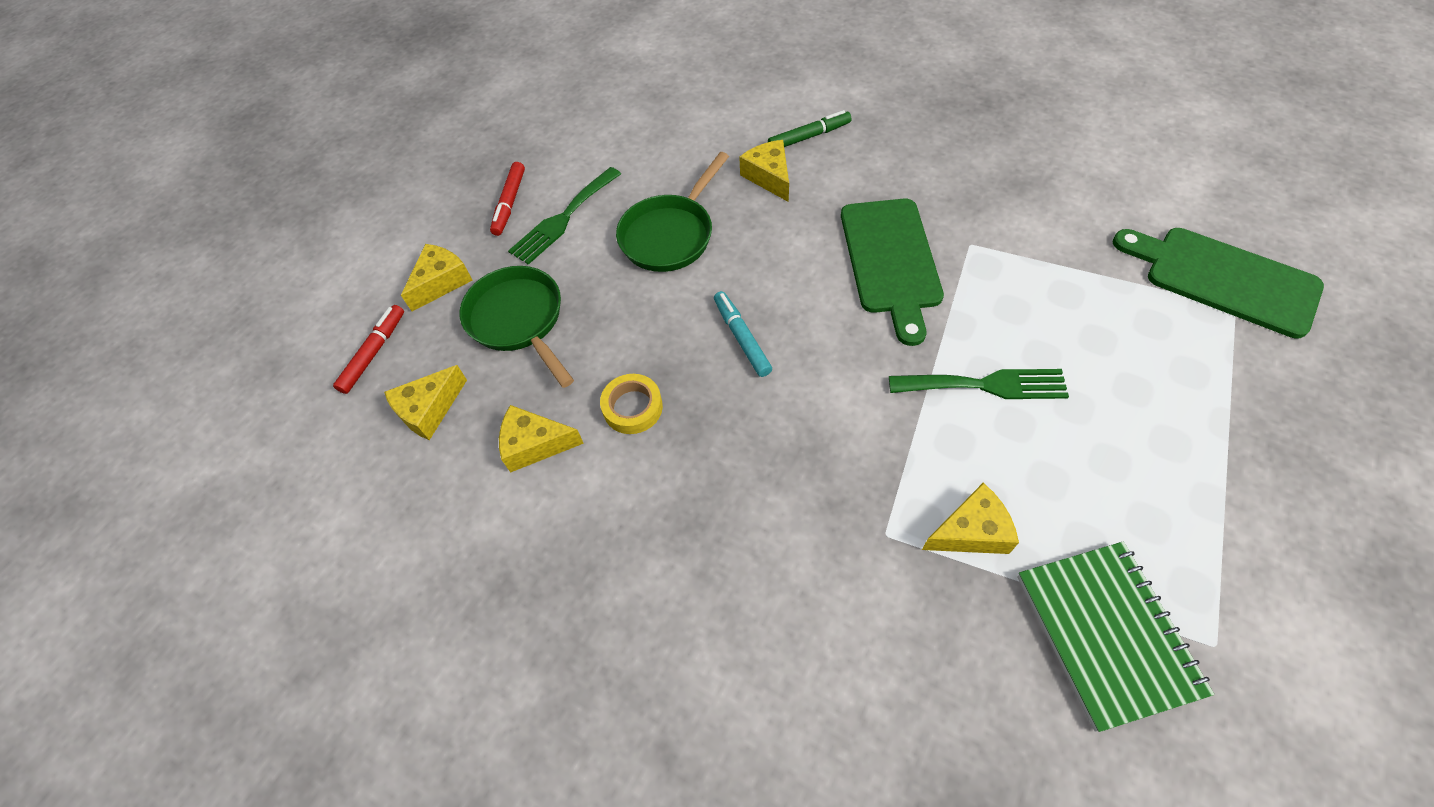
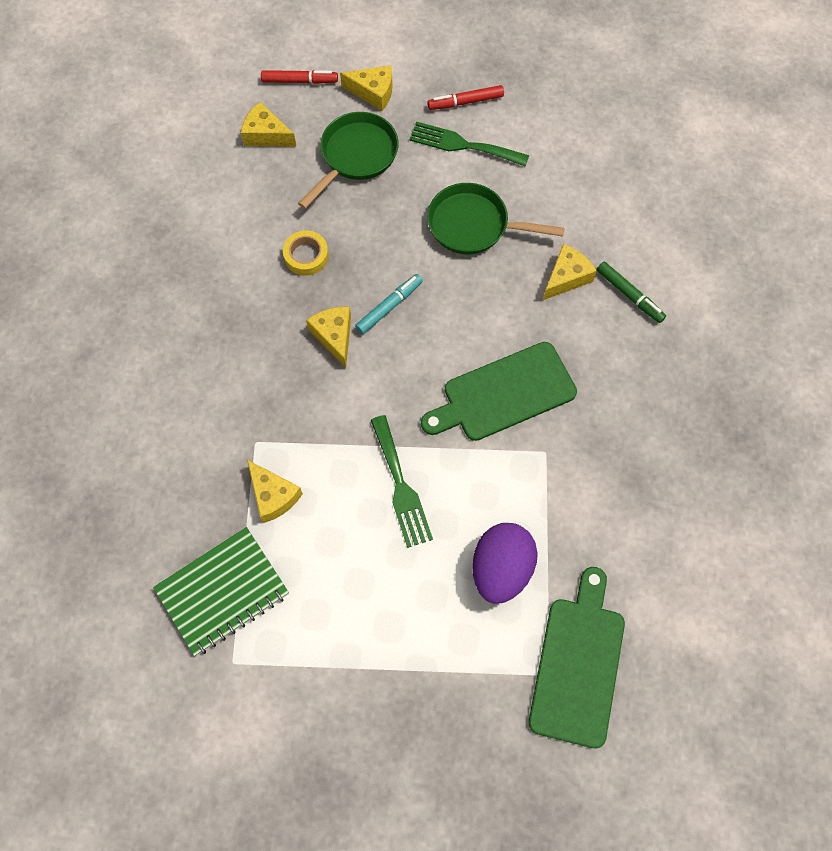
camera: 65 degrees right, 10 degrees up
yellow cheese [499,405,584,473] -> yellow cheese moved to [306,307,351,368]
none -> purple egg [472,523,538,604]

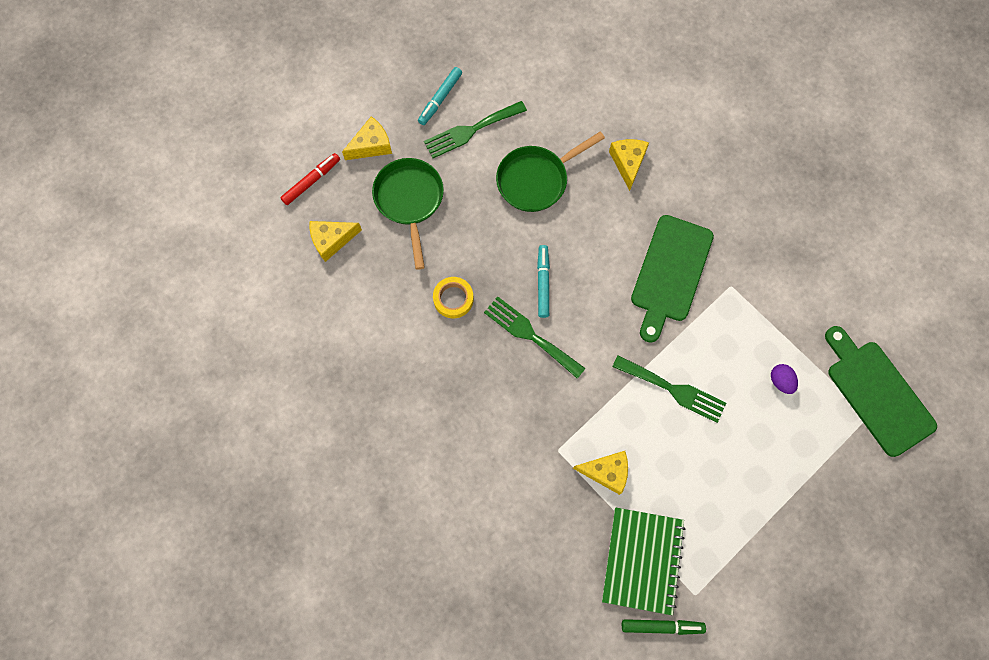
camera: 45 degrees left, 5 degrees up
yellow cheese [306,307,351,368] -> green fork [484,296,586,379]
red marker [427,85,504,110] -> turquoise marker [418,67,462,125]
purple egg [472,523,538,604] -> purple egg [771,364,798,394], size x0.47
green marker [597,262,666,323] -> green marker moved to [622,619,706,635]

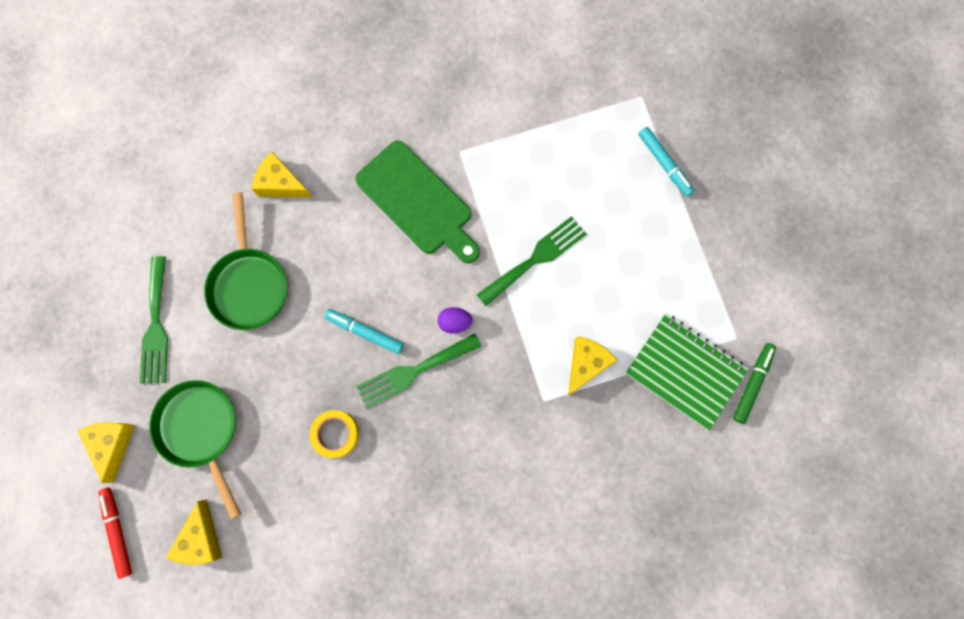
camera: 65 degrees left, 5 degrees up
green pan [372,158,444,270] -> green pan turned 45 degrees clockwise [149,380,241,520]
turquoise marker [418,67,462,125] -> turquoise marker moved to [639,127,694,196]
purple egg [771,364,798,394] -> purple egg moved to [438,307,473,333]
green cutting board [825,326,937,457] -> none

